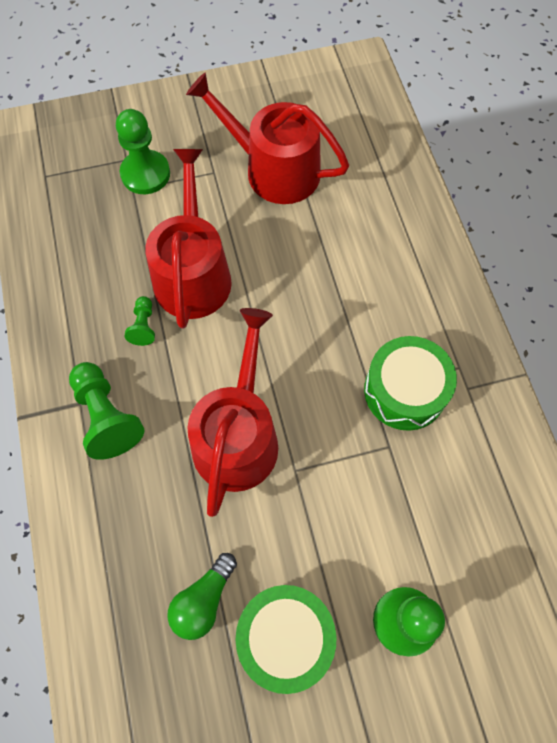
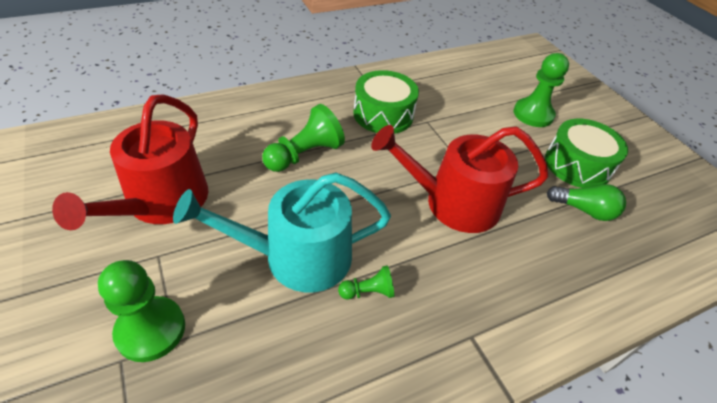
camera: 105 degrees left, 20 degrees down
green pawn [69,362,145,460] -> green pawn moved to [262,104,345,172]
red watering can [145,149,232,329] -> turquoise watering can [173,173,391,292]

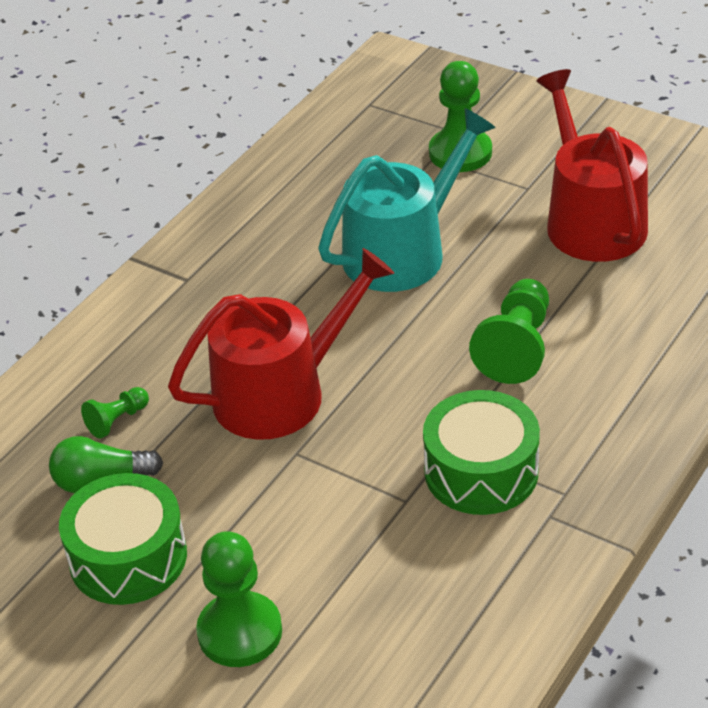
camera: 155 degrees right, 5 degrees down
green pawn [338,265,394,299] -> green pawn moved to [81,387,149,439]

